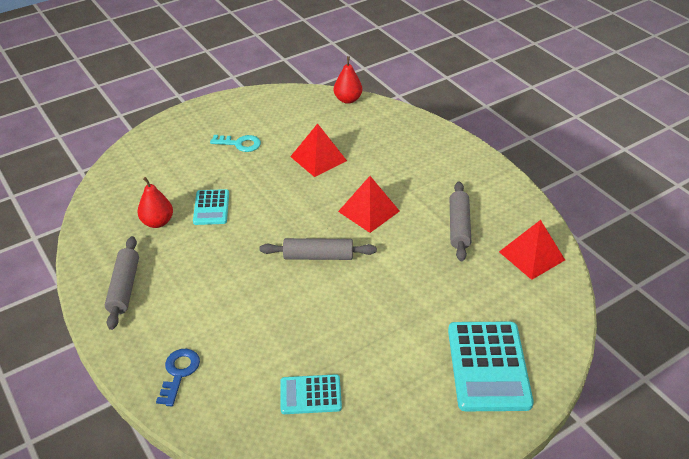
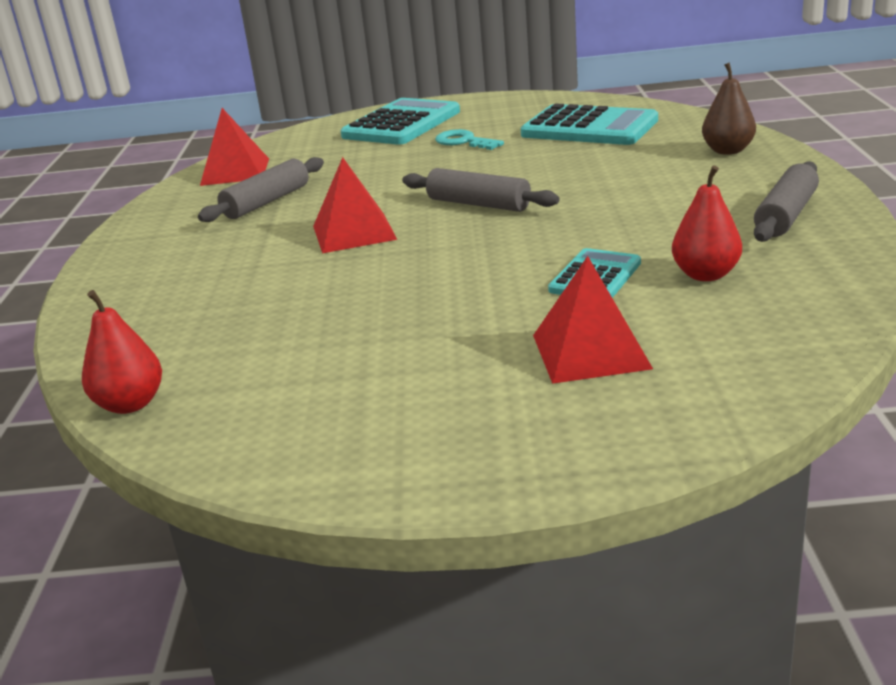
camera: 145 degrees left, 15 degrees down
blue key [156,349,200,407] -> brown pear [702,62,756,155]
turquoise key [210,135,261,152] -> turquoise key moved to [435,129,504,150]
turquoise calculator [281,374,342,414] -> turquoise calculator [521,103,658,145], size x1.78
red pyramid [290,123,347,177] -> red pyramid moved to [533,256,653,384]

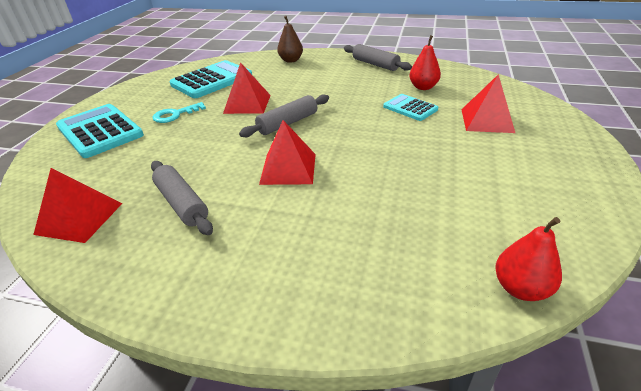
camera: 75 degrees left, 10 degrees up
none -> red pyramid [223,62,271,114]

